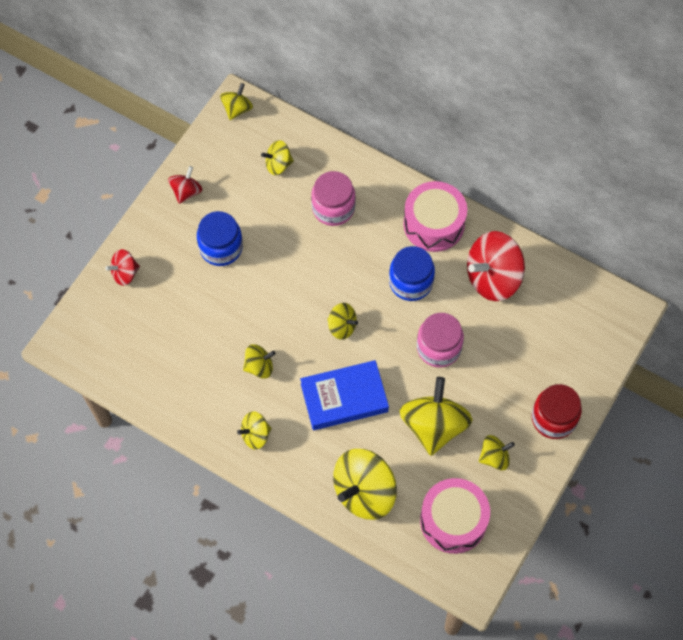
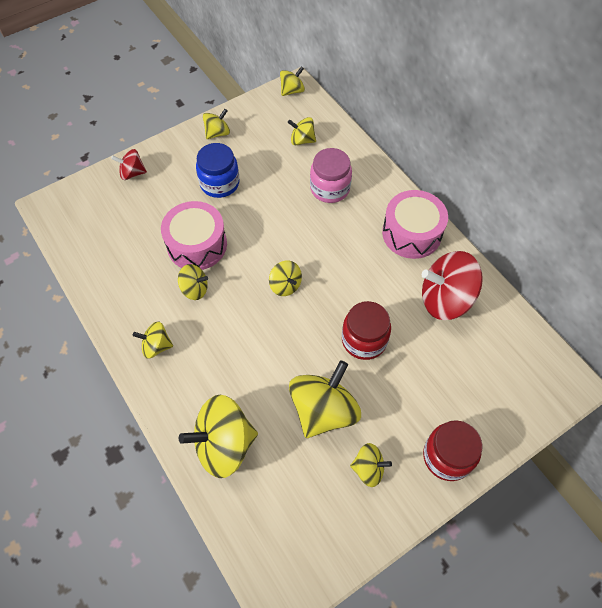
camera: 25 degrees right, 5 degrees down
red spinning top [168,166,202,204] -> yellow spinning top [203,109,230,139]
blue book [300,360,389,430] -> none
blue jar [389,246,435,301] -> none
pink jar [417,313,464,367] -> red jar [342,301,391,360]
pink drum [420,478,490,554] -> pink drum moved to [161,201,227,270]

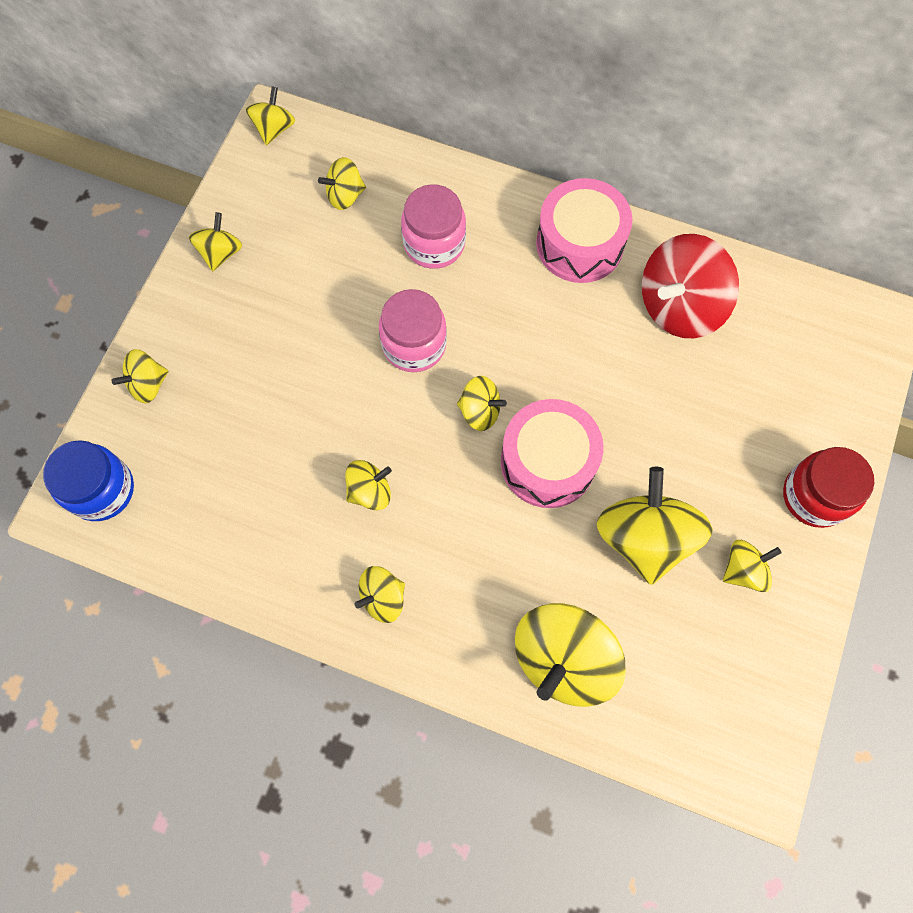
camera: 35 degrees left, 10 degrees up
red spinning top [111,149,147,180] -> yellow spinning top [112,349,168,403]
pink drum [161,201,227,270] -> pink drum moved to [501,399,603,508]
blue jar [196,143,239,198] -> blue jar moved to [43,440,134,521]
red jar [342,301,391,360] -> none
none -> pink jar [379,289,447,372]

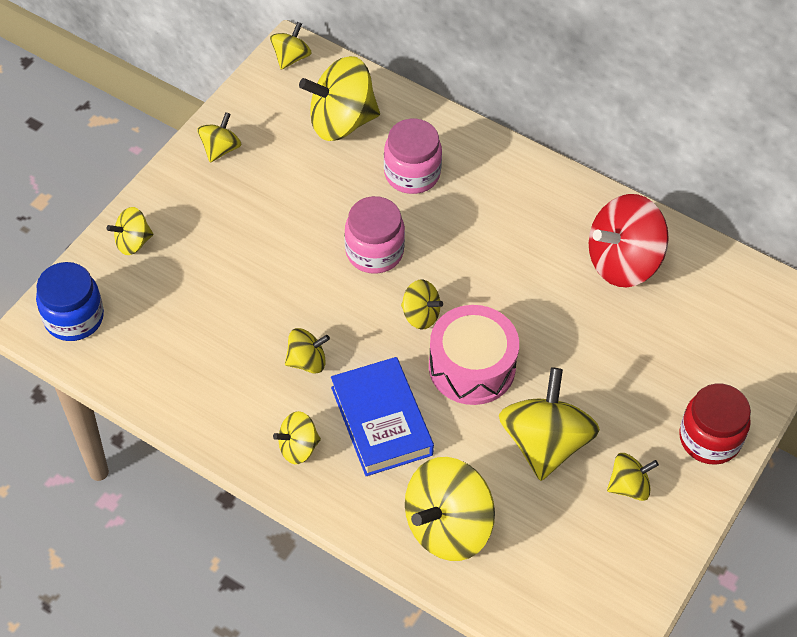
camera: 10 degrees right, 15 degrees down
yellow spinning top [318,157,366,210] -> yellow spinning top [299,56,380,141], size x1.91
pink drum [536,178,632,283] -> none
none -> blue book [331,357,434,476]

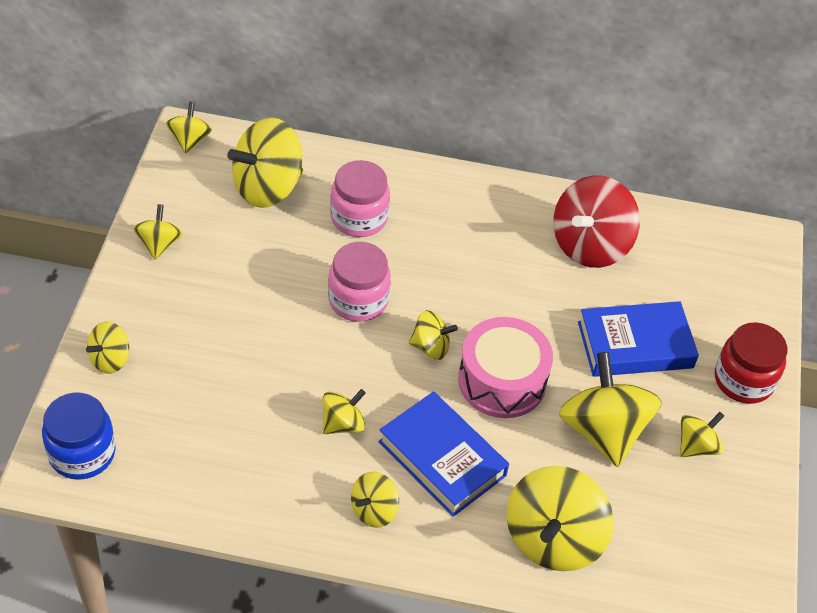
camera: 25 degrees left, 5 degrees down
none -> blue book [578,301,699,377]

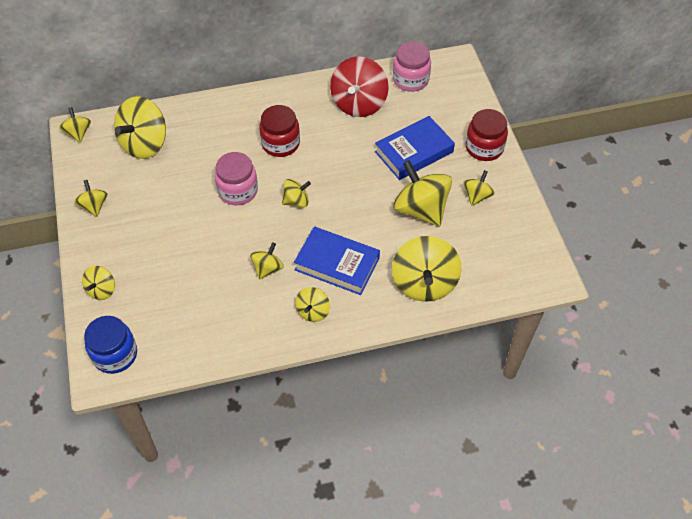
camera: 20 degrees left, 5 degrees up
pink jar [330,160,390,237] -> pink jar moved to [393,42,431,92]
pink drum [458,317,553,418] -> none
none -> red jar [259,105,300,157]

